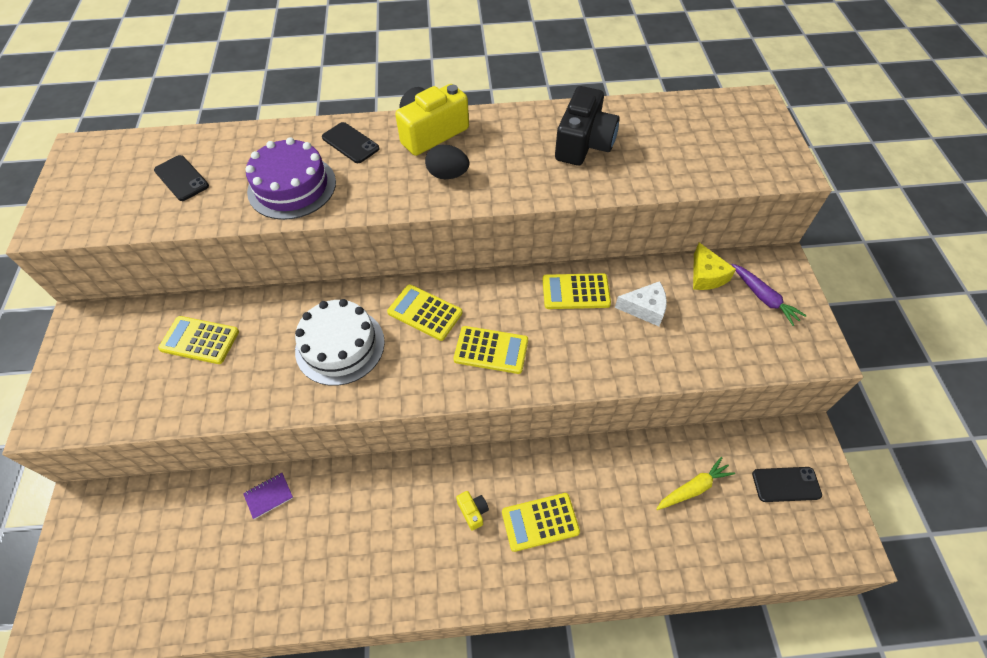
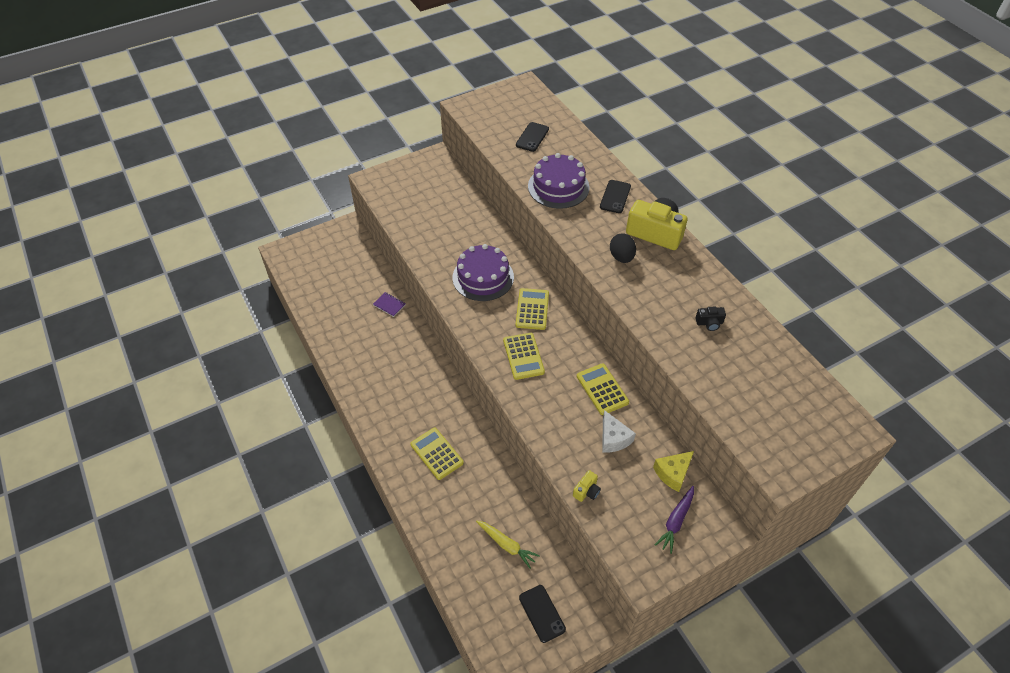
camera: 65 degrees right, 5 degrees down
yellow calculator [158,316,239,364] -> none
white cake [295,299,385,386] -> purple cake [452,244,514,301]
yellow camera [456,491,489,531] -> yellow camera moved to [573,470,601,502]
black camera [555,86,620,166] -> black camera [696,307,726,331], size x0.45

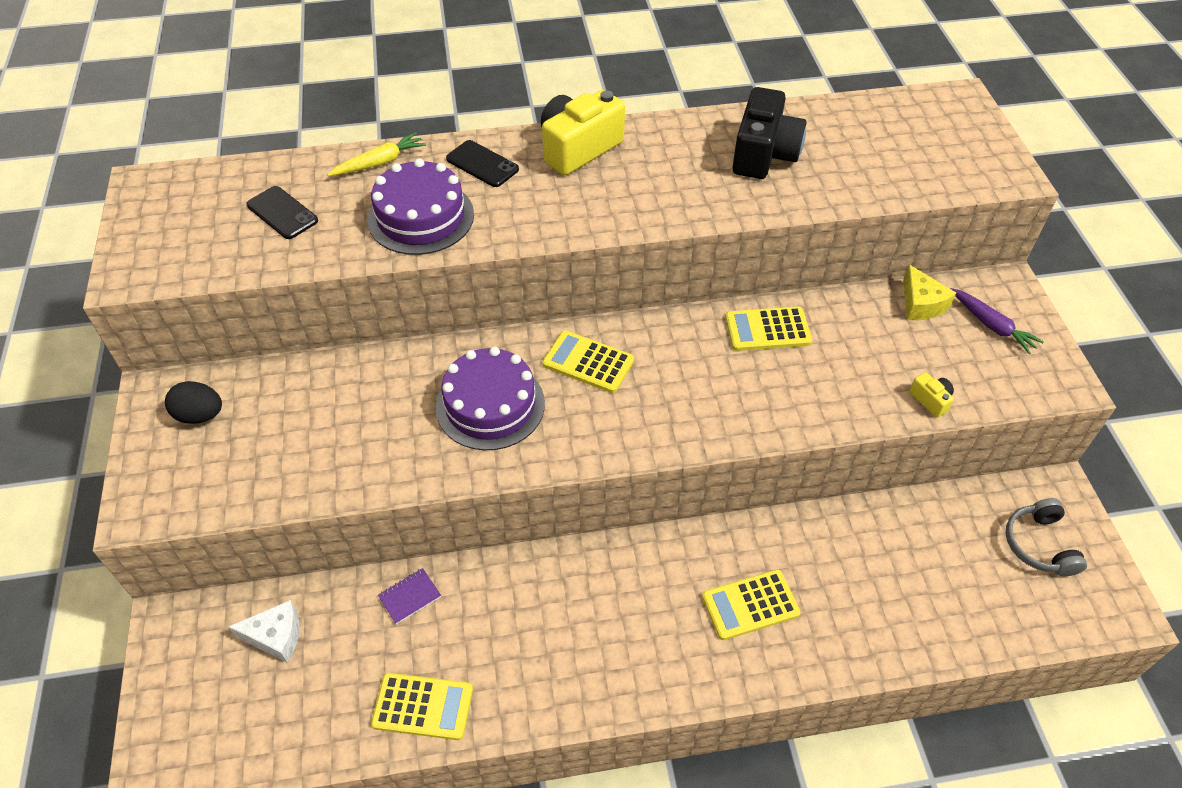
camera: 70 degrees left, 0 degrees up
yellow carrot [476,520,540,569] -> yellow carrot moved to [327,132,426,176]
yellow calculator [503,333,545,380] -> yellow calculator moved to [371,673,473,740]
black phone [519,585,566,643] -> grey headphones [1005,498,1087,576]
white cheese [602,410,636,453] -> white cheese moved to [228,600,299,663]
black egg [610,233,636,263] -> black egg moved to [165,381,222,424]
black camera [696,307,726,331] -> black camera [732,87,807,179], size x2.24

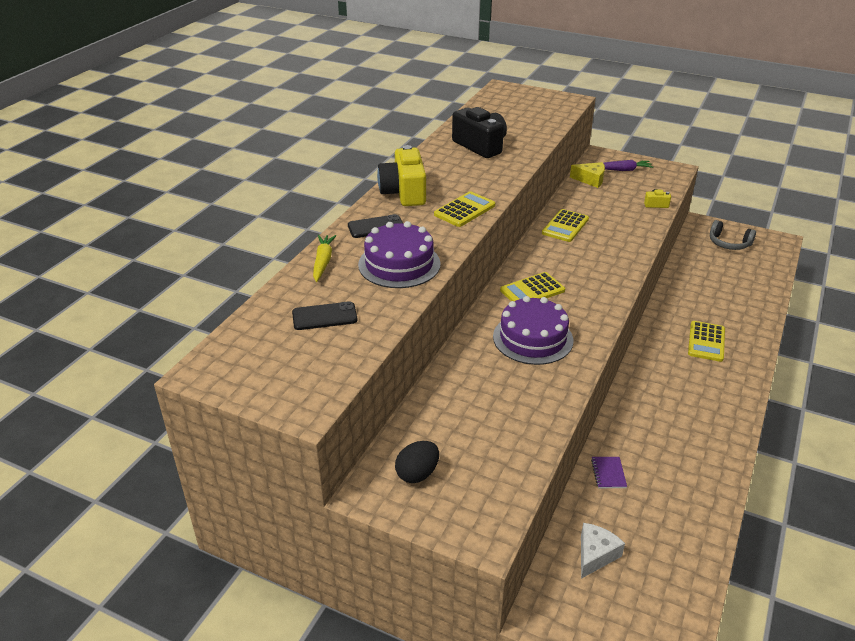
camera: 55 degrees left, 15 degrees down
yellow calculator [371,673,473,740] -> yellow calculator moved to [434,191,495,227]

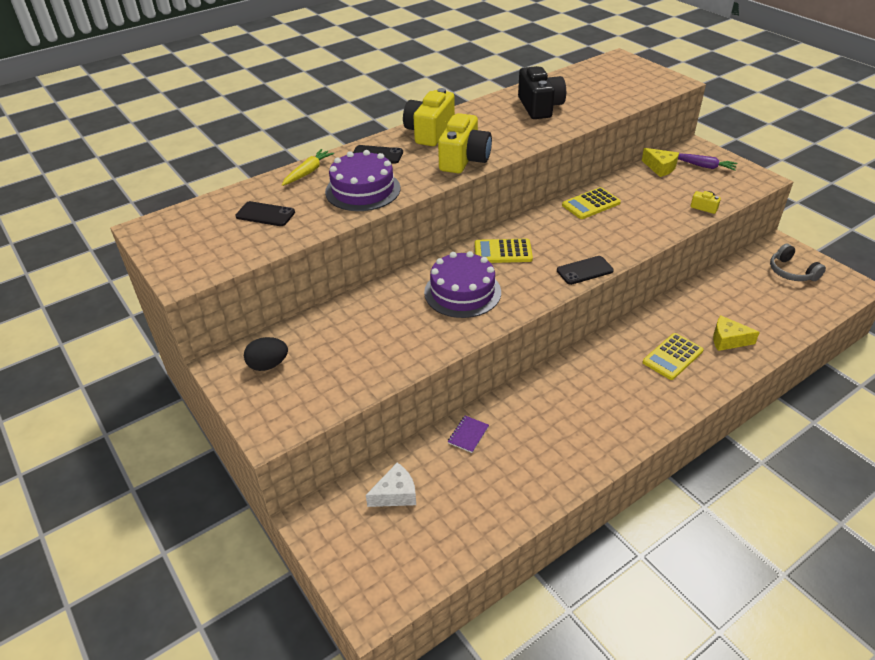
camera: 30 degrees right, 5 degrees up
yellow calculator [434,191,495,227] -> yellow camera [438,113,492,173]
none -> black phone [557,256,614,285]
none -> yellow cheese [713,315,760,351]

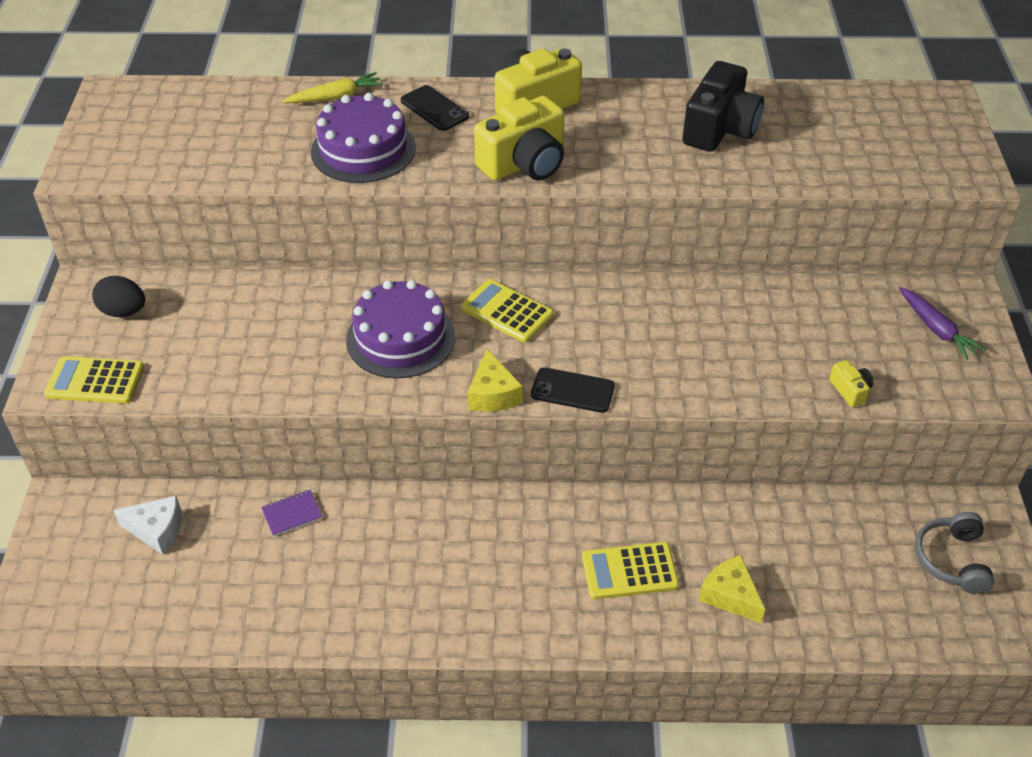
camera: 35 degrees right, 5 degrees up
black phone [235,201,295,226] -> none
yellow calculator [562,187,621,219] -> yellow calculator moved to [44,356,144,404]
yellow cheese [642,148,679,177] -> yellow cheese moved to [467,349,523,412]

